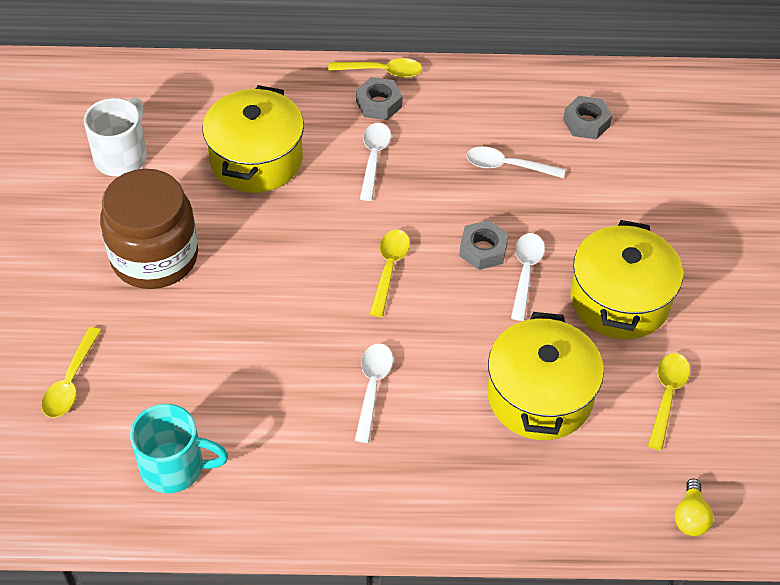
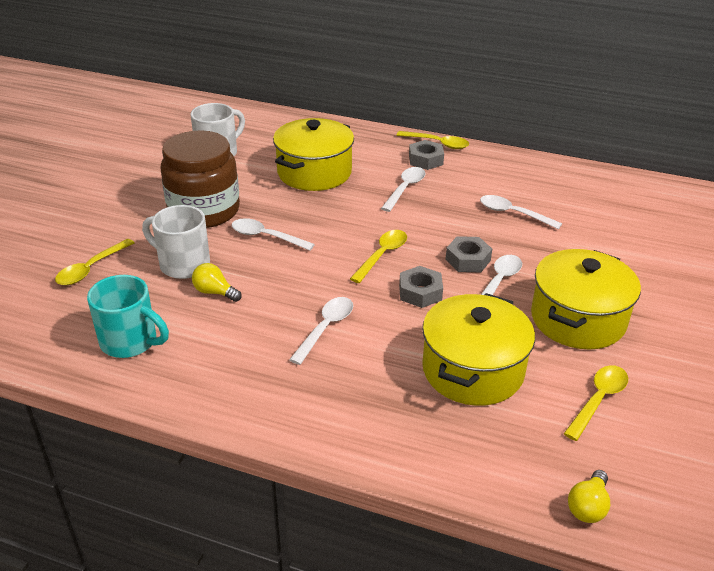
camera: 20 degrees right, 15 degrees down
grey nut [563,96,613,139] -> grey nut moved to [399,266,443,308]
none -> white mug [142,205,210,279]
none -> yellow light bulb [192,263,242,302]
none -> white spoon [232,218,315,251]

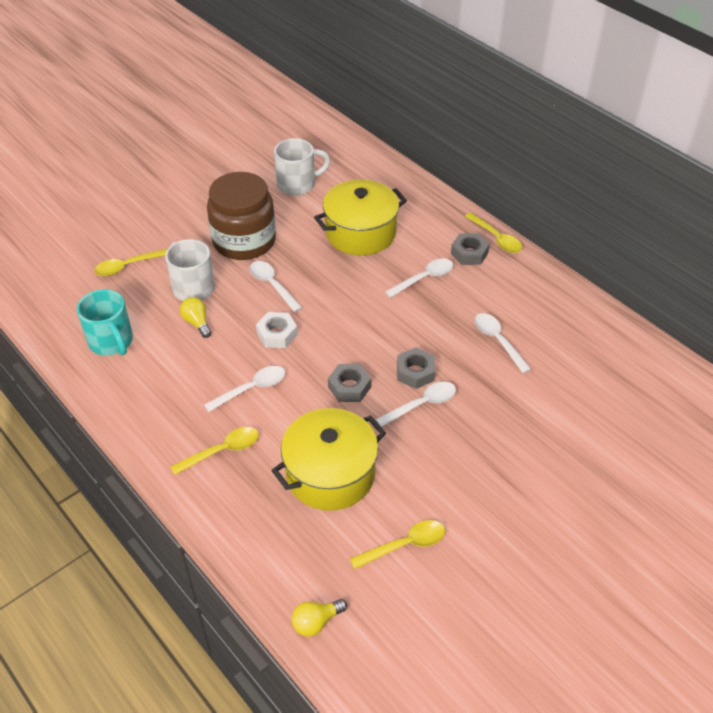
camera: 30 degrees right, 10 degrees up
yellow spoon [350,230,407,283] -> yellow spoon moved to [170,427,259,475]
yellow pot [531,249,641,349] -> none
none -> white nut [256,312,298,348]

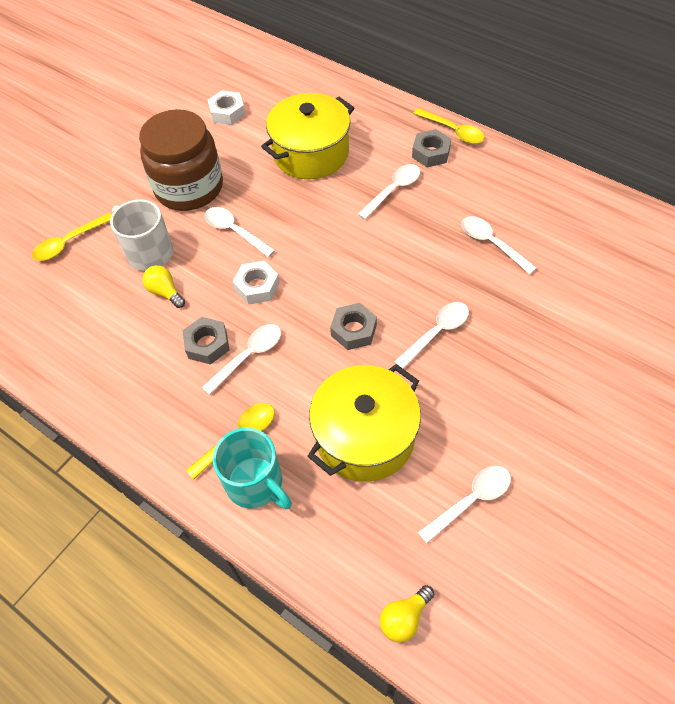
camera: 10 degrees left, 10 degrees up
turquoise mug [77,289,133,356] -> turquoise mug moved to [213,428,292,509]
white mug [274,138,331,196] -> white nut [207,91,246,125]
yellow spoon [350,520,445,569] -> white spoon [417,466,511,544]
grey nut [397,347,435,389] -> grey nut moved to [182,317,229,365]

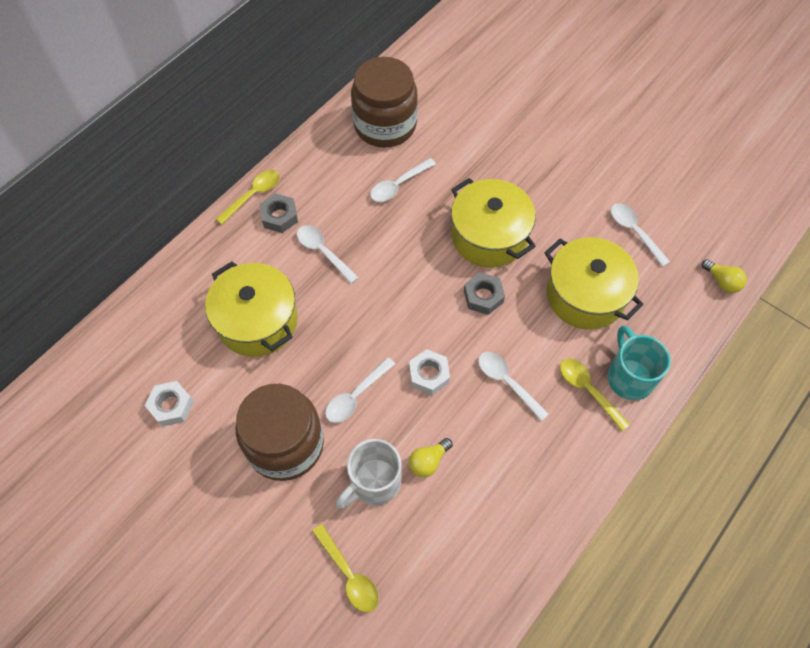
camera: 90 degrees left, 5 degrees up
grey nut [182,317,229,365] -> none
turquoise mug [213,428,292,509] -> turquoise mug turned 60 degrees counterclockwise [607,325,671,401]
white spoon [394,302,469,369] -> yellow pot [451,178,536,268]
none -> brown jar [351,57,418,147]

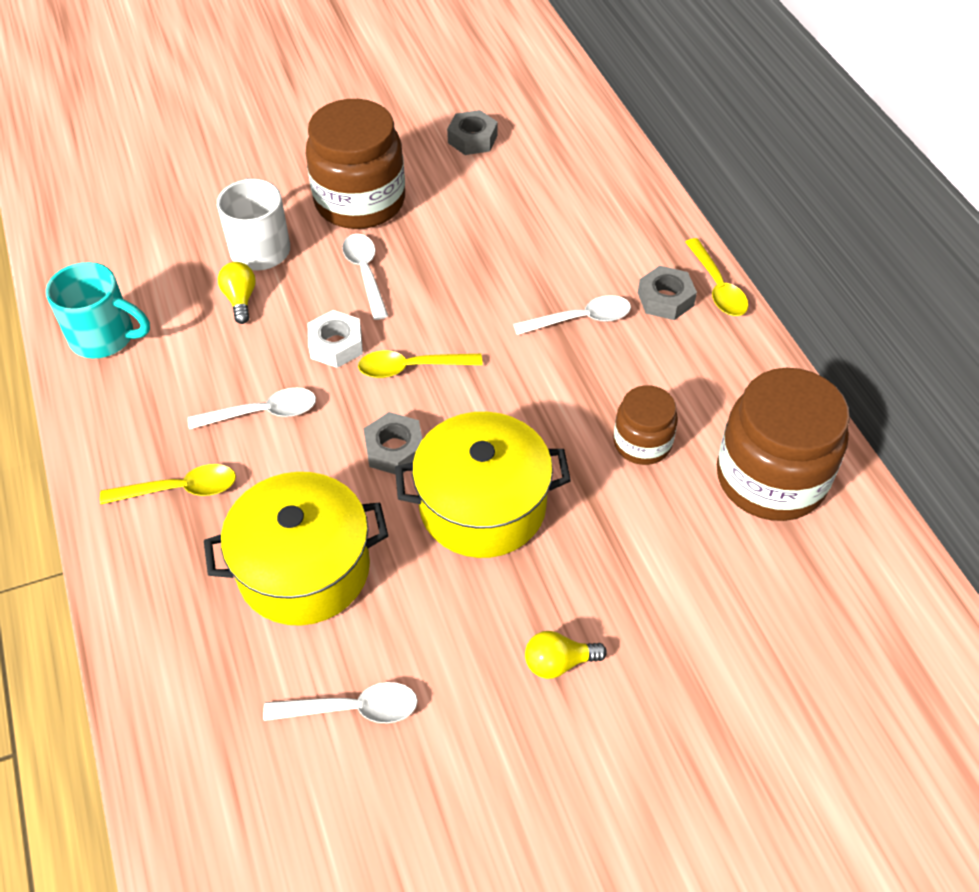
camera: 120 degrees right, 10 degrees down
white nut [145,381,194,426] -> grey nut [447,110,498,155]
yellow pot [205,261,298,357] -> none
yellow spoon [312,524,378,612] -> yellow spoon moved to [358,351,483,378]
white spoon [370,158,436,202] -> brown jar [613,385,678,465]
turquoise mug [607,325,671,401] -> turquoise mug moved to [46,262,150,359]
yellow light bulb [702,259,747,293] -> yellow light bulb moved to [525,631,607,679]

